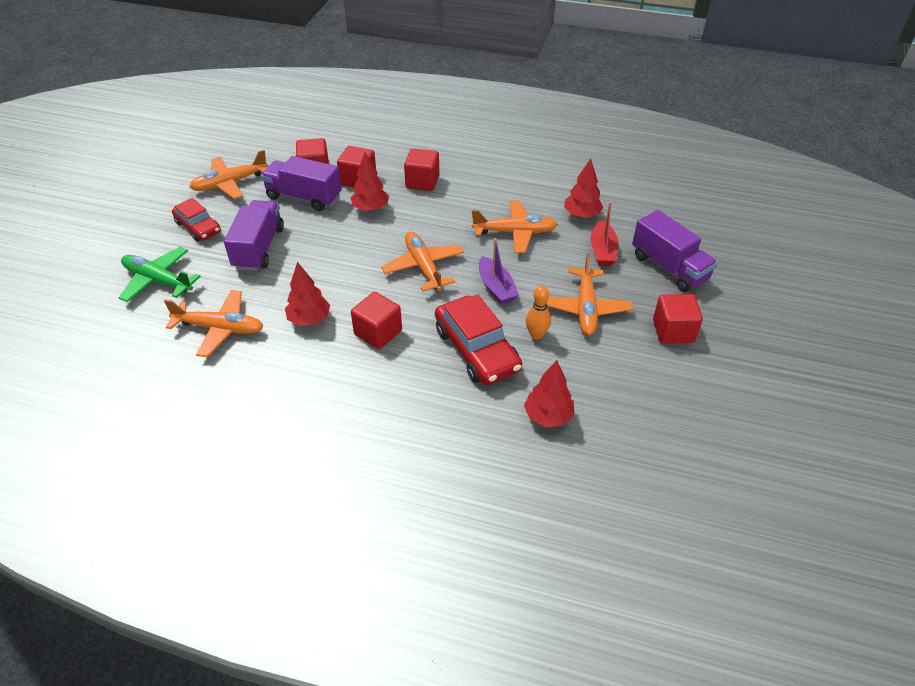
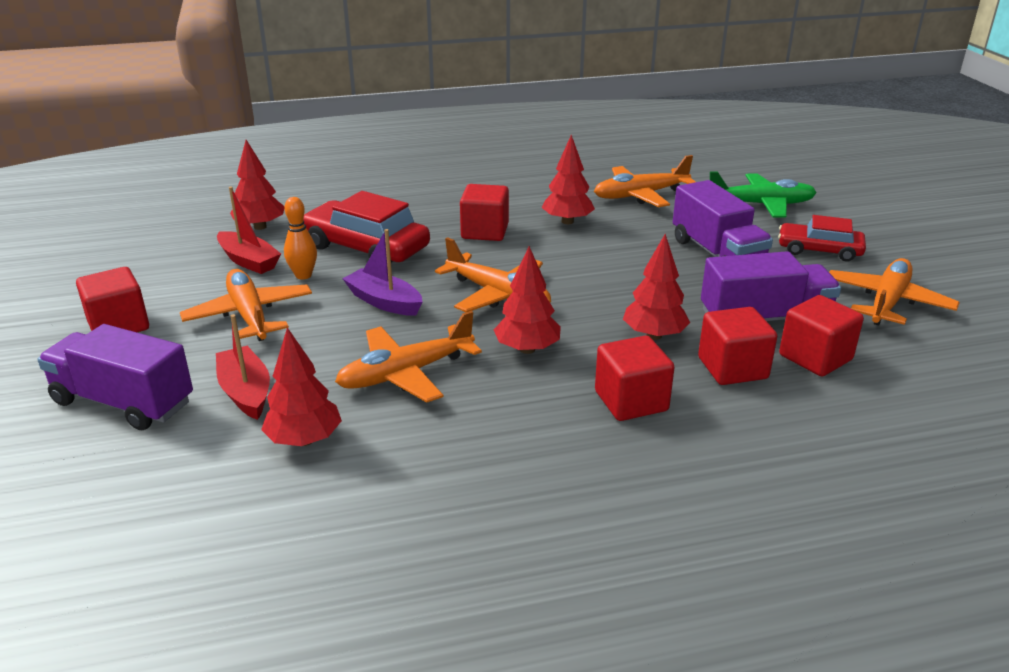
camera: 150 degrees right, 15 degrees down
none -> red boat [217,187,281,274]
none -> red tree [494,246,561,354]

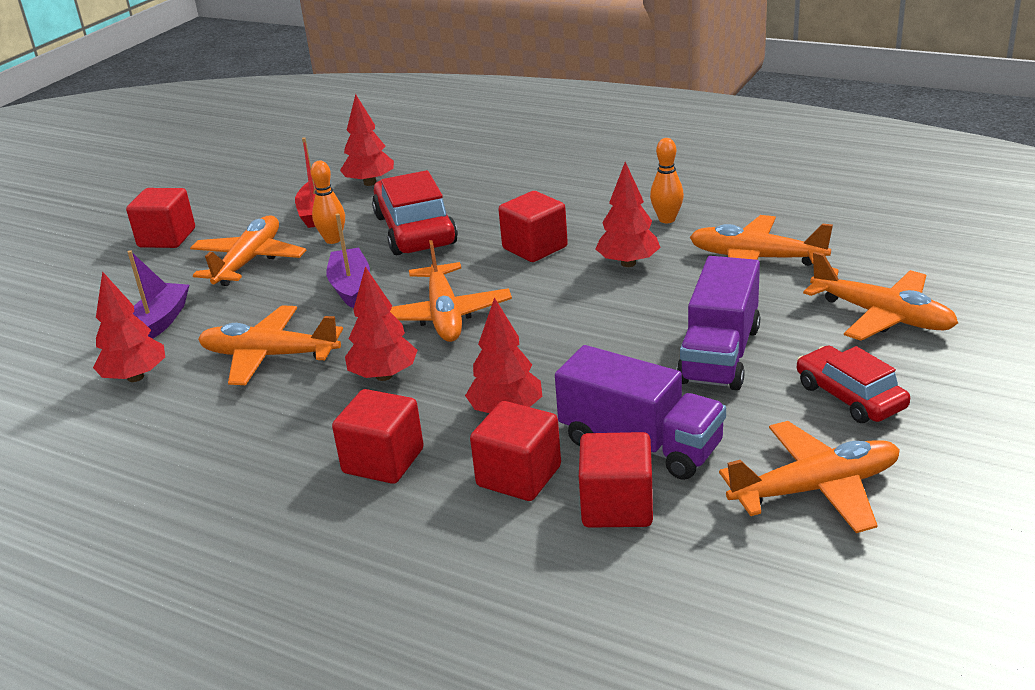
camera: 45 degrees right, 0 degrees up
purple truck [37,324,193,430] -> none
red boat [216,314,270,420] -> purple boat [127,250,189,339]
green plane [710,172,817,218] -> orange plane [803,252,958,341]
none -> orange bowling pin [650,138,684,223]

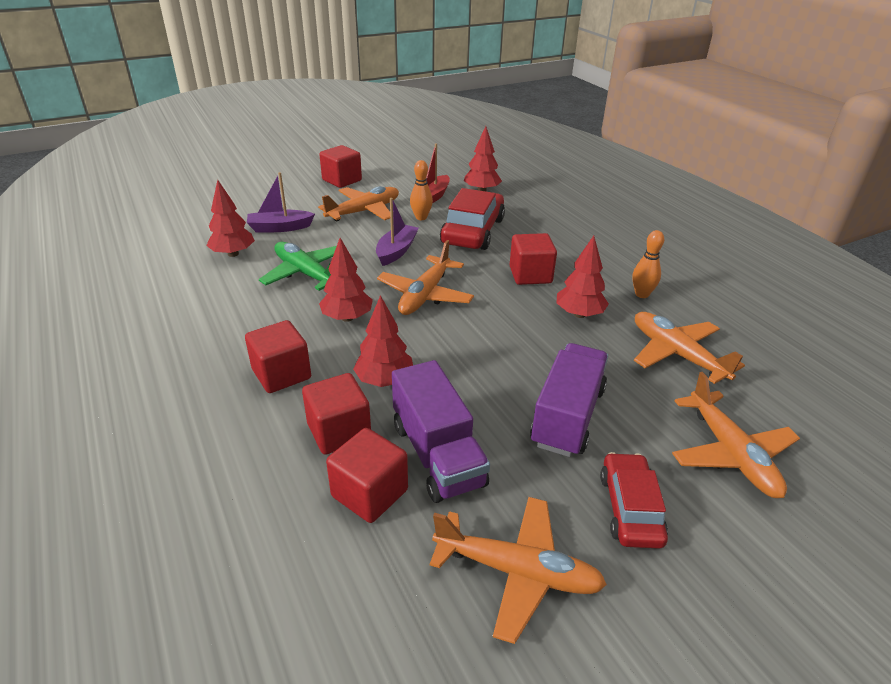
camera: 30 degrees right, 5 degrees up
purple boat [127,250,189,339] -> purple boat turned 150 degrees counterclockwise [247,172,315,232]
orange plane [198,305,343,385] -> green plane [259,242,337,291]
purple truck [676,256,760,390] -> purple truck turned 150 degrees clockwise [530,343,608,457]

